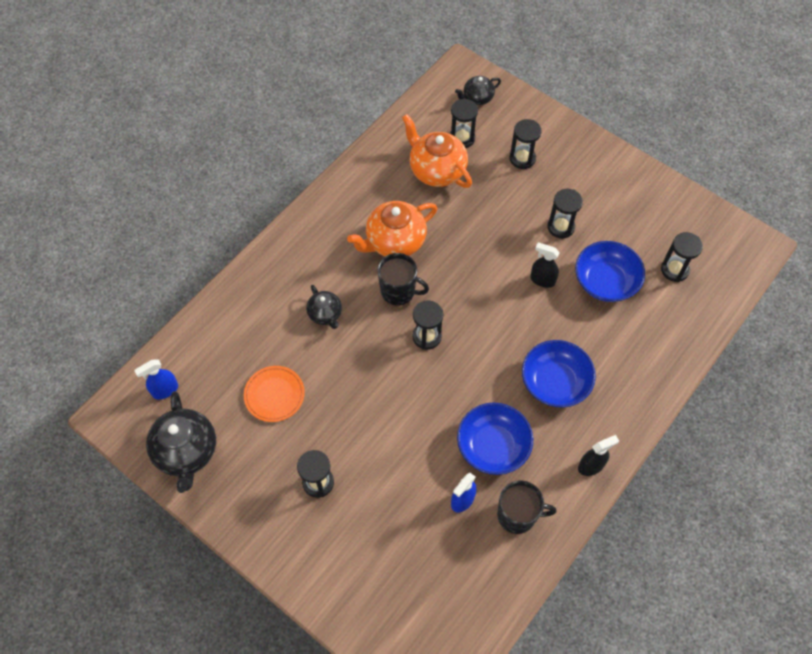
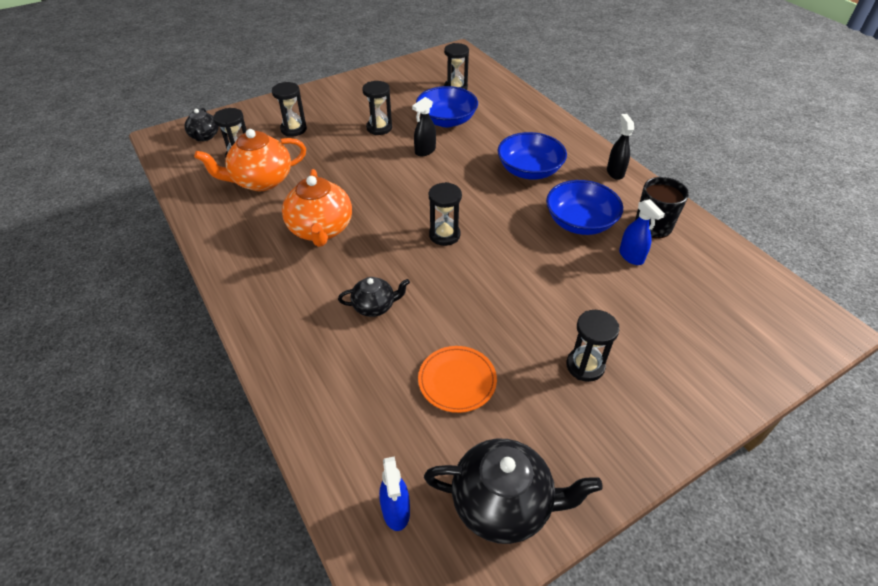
camera: 70 degrees left, 15 degrees down
black mug [378,253,429,306] -> none

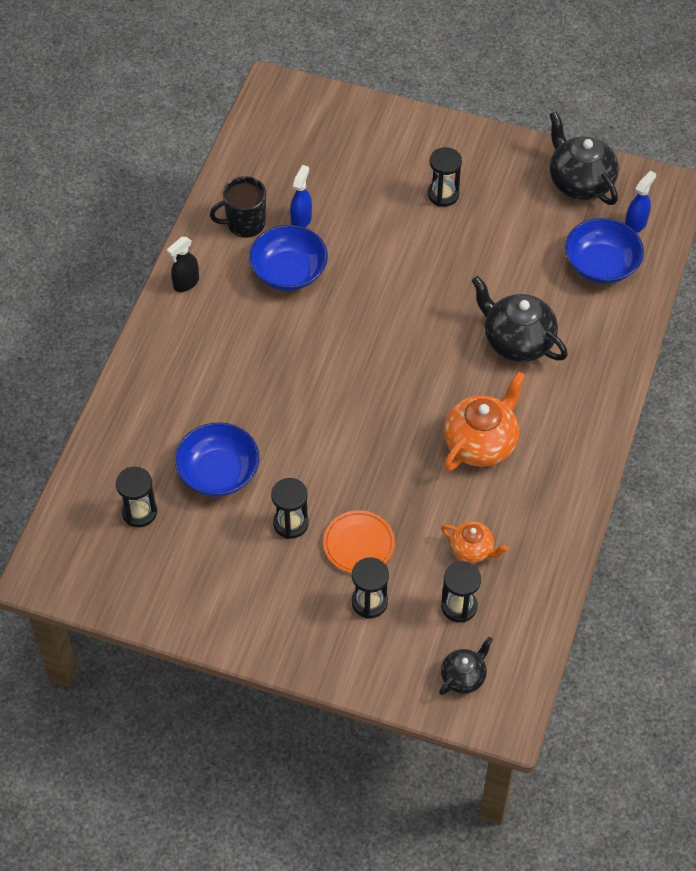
camera: 130 degrees left, 10 degrees up
orange teapot [194,129,306,191] -> orange teapot [441,521,509,563], size x0.56
black teapot [338,277,410,317] -> black teapot [471,276,568,362], size x1.78
black spray bottle [412,97,436,156] -> none
orange plate [418,346,497,413] -> orange plate moved to [323,510,395,573]
black hourglass [429,182,462,246] -> none
blue bowl [498,132,567,179] -> blue bowl moved to [565,218,644,284]

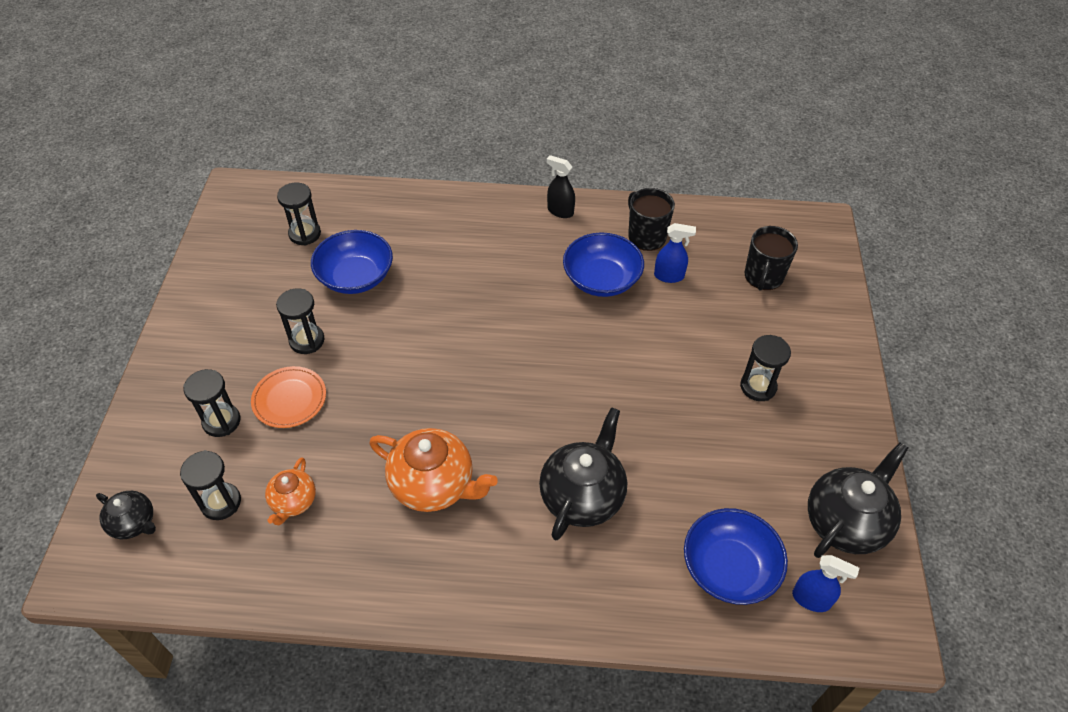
camera: 75 degrees right, 5 degrees down
none -> black mug [745,226,798,291]

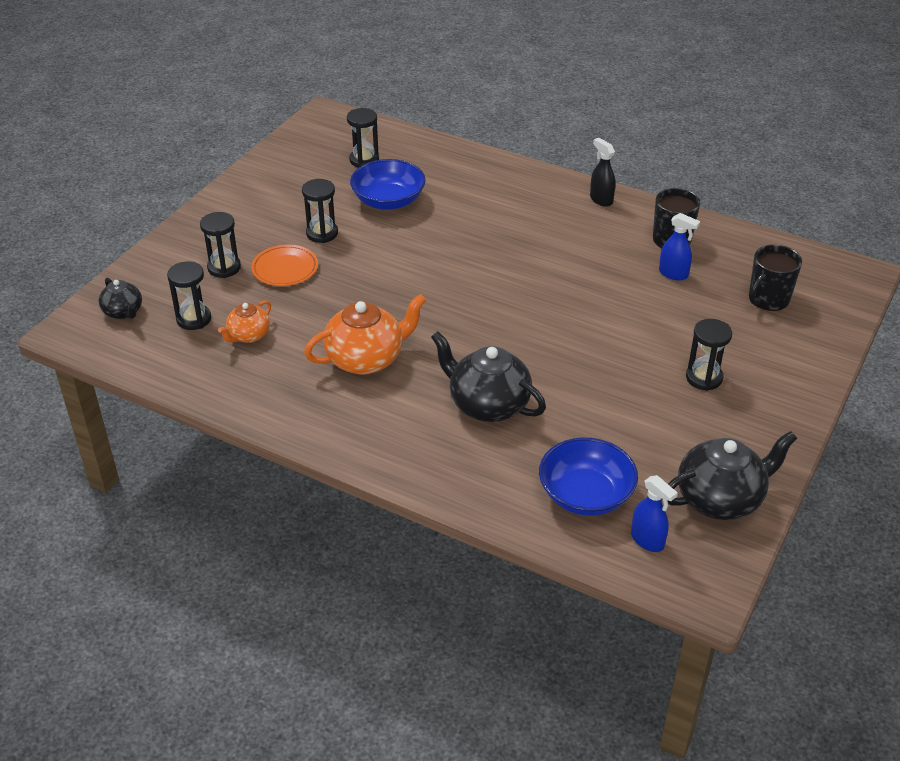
camera: 25 degrees right, 10 degrees down
orange teapot [369,428,498,512] -> orange teapot turned 75 degrees counterclockwise [304,294,426,375]
black teapot [539,407,627,540] -> black teapot turned 105 degrees counterclockwise [431,331,546,422]
blue bowl [563,232,644,297] -> none

